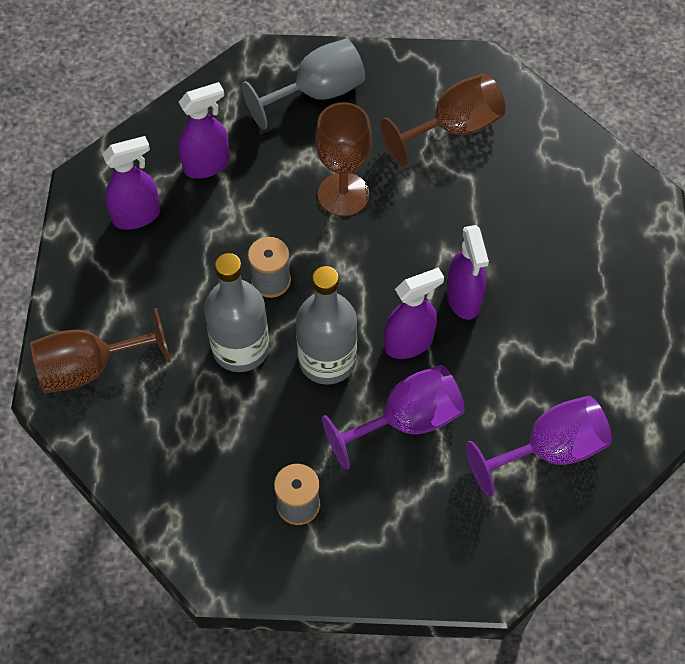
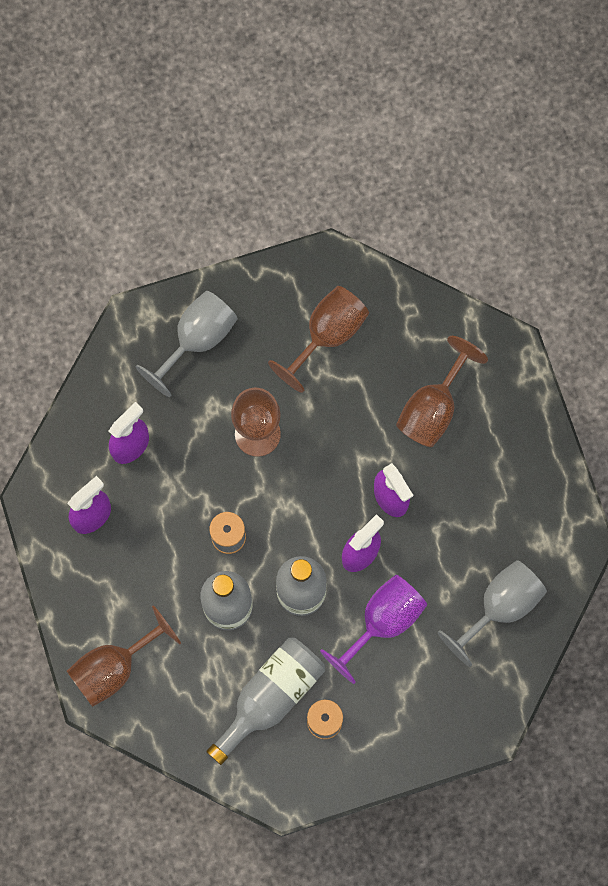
camera: 20 degrees left, 15 degrees up
purple goblet [466,396,612,497] -> grey goblet [438,560,547,667]
none -> grey bottle [206,637,325,765]
none -> brown goblet [396,336,488,447]

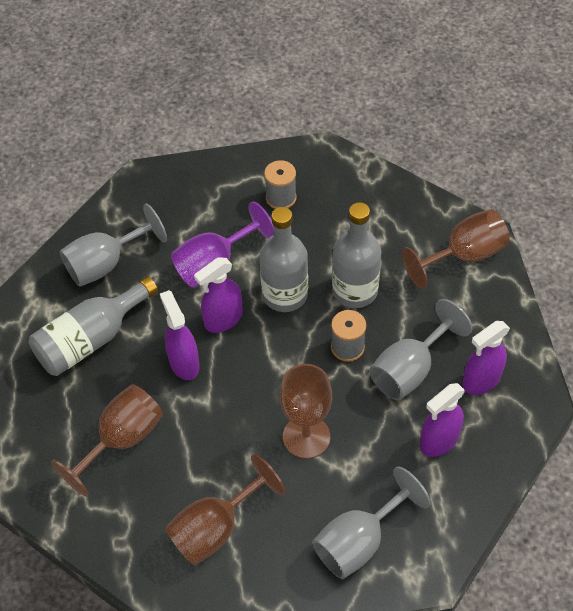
camera: 170 degrees left, 20 degrees down
grey bottle [206,637,325,765] -> grey bottle moved to [29,276,158,376]
none -> grey goblet [369,299,473,400]

